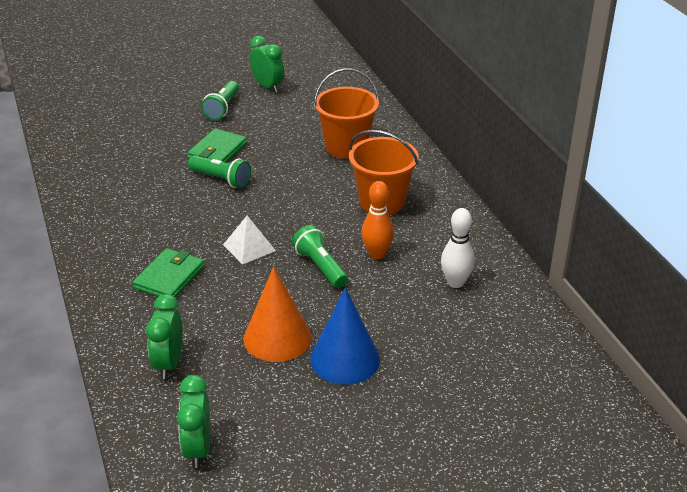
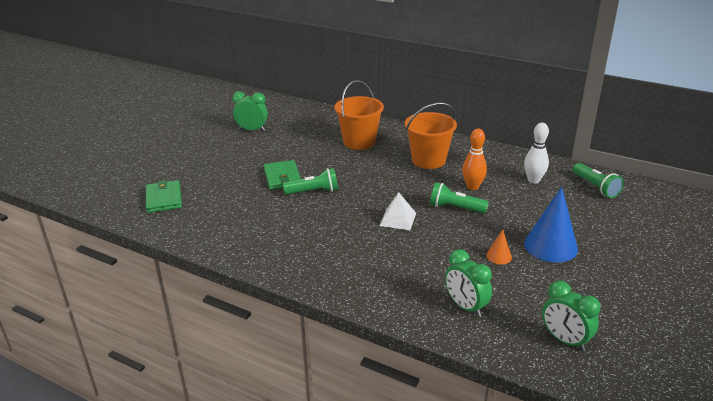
camera: 40 degrees left, 5 degrees down
green wallet [133,248,204,298] -> green wallet moved to [146,180,182,213]
green flashlight [201,81,239,120] -> green flashlight moved to [573,163,624,198]
orange cone [243,267,311,362] -> orange cone [486,229,512,264], size x0.47

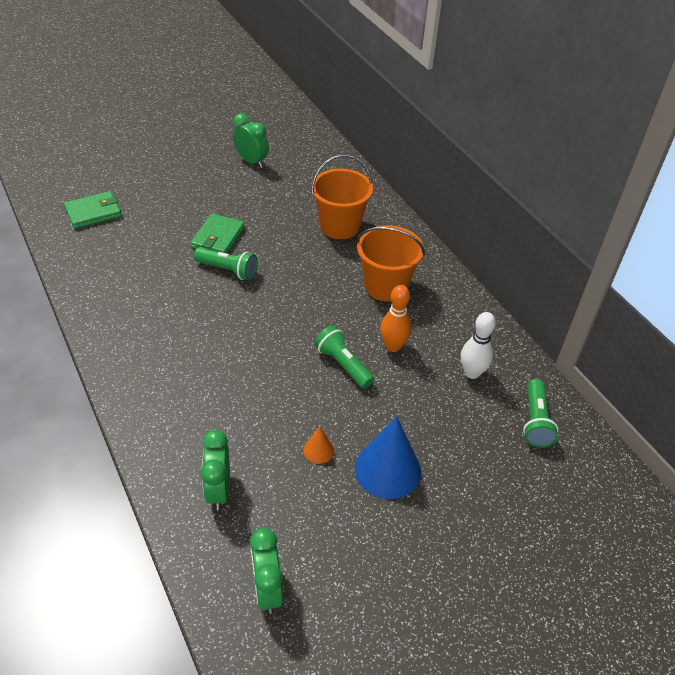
camera: 30 degrees right, 15 degrees up
green wallet [146,180,182,213] -> green wallet turned 45 degrees clockwise [64,191,122,229]
white pyramid [379,192,416,230] -> none

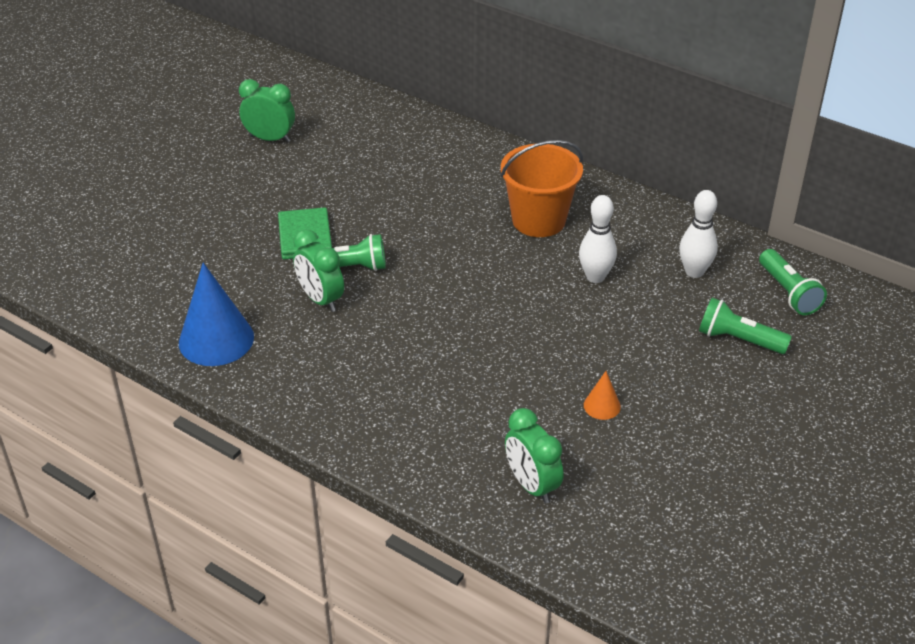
camera: 25 degrees left, 5 degrees down
green wallet [64,191,122,229] -> none
green clock [250,528,283,614] -> green clock moved to [293,229,344,312]
orange bucket [311,154,373,239] -> none
green flashlight [314,325,374,389] -> green flashlight moved to [699,298,792,354]
blue cone [355,416,421,499] -> blue cone moved to [179,263,254,366]
orange bowling pin [380,285,411,352] -> white bowling pin [579,195,617,283]

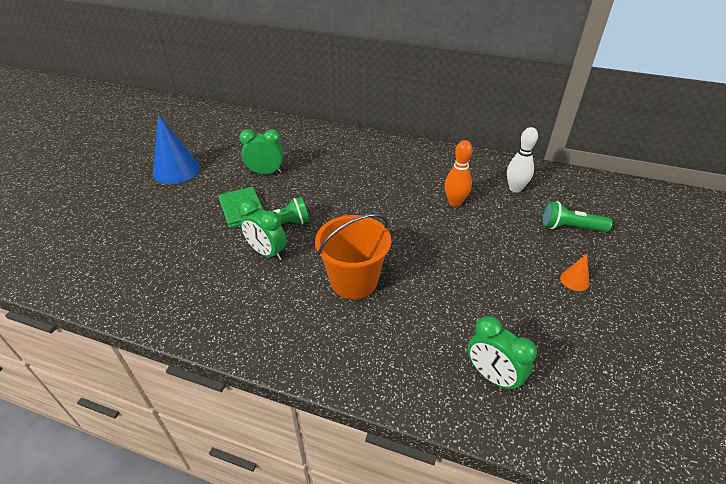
camera: 15 degrees left, 0 degrees up
blue cone [179,263,254,366] -> blue cone moved to [153,114,200,184]
green clock [239,79,295,143] -> green clock moved to [239,129,284,174]
orange bucket [501,140,583,237] -> orange bucket moved to [315,214,391,299]
white bowling pin [579,195,617,283] -> orange bowling pin [445,140,473,207]
orange cone [584,371,621,420] -> orange cone moved to [560,254,589,291]
green flashlight [759,249,827,315] -> none

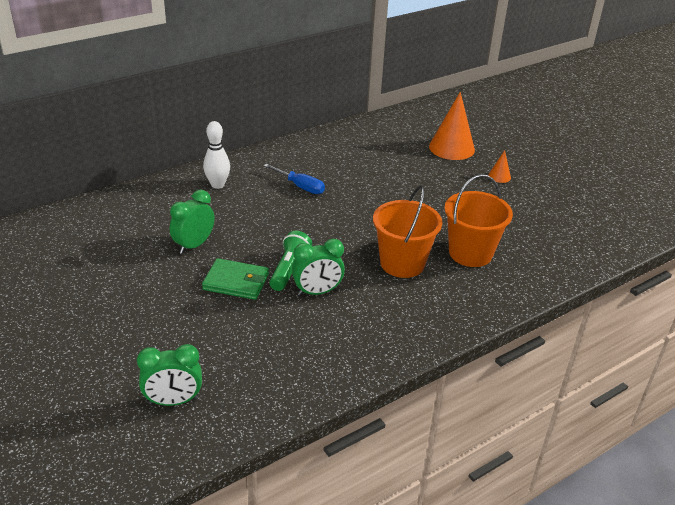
camera: 55 degrees left, 5 degrees down
blue cone [153,114,200,184] -> none
orange bowling pin [445,140,473,207] -> none
green clock [467,316,537,392] -> green clock moved to [137,344,202,406]
white bowling pin [507,127,538,193] -> white bowling pin moved to [203,121,230,189]
green flashlight [542,201,612,232] -> orange cone [429,92,475,160]
none -> blue screwdriver [264,164,325,194]
none -> orange bucket [444,174,513,267]

